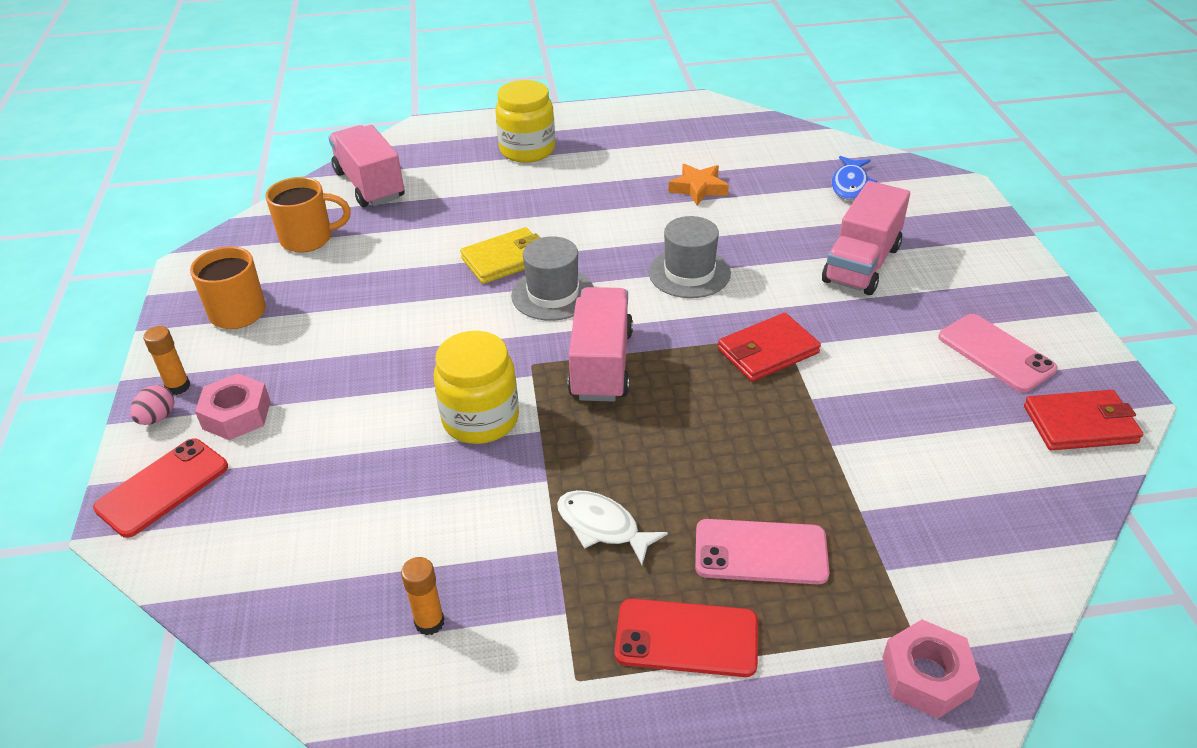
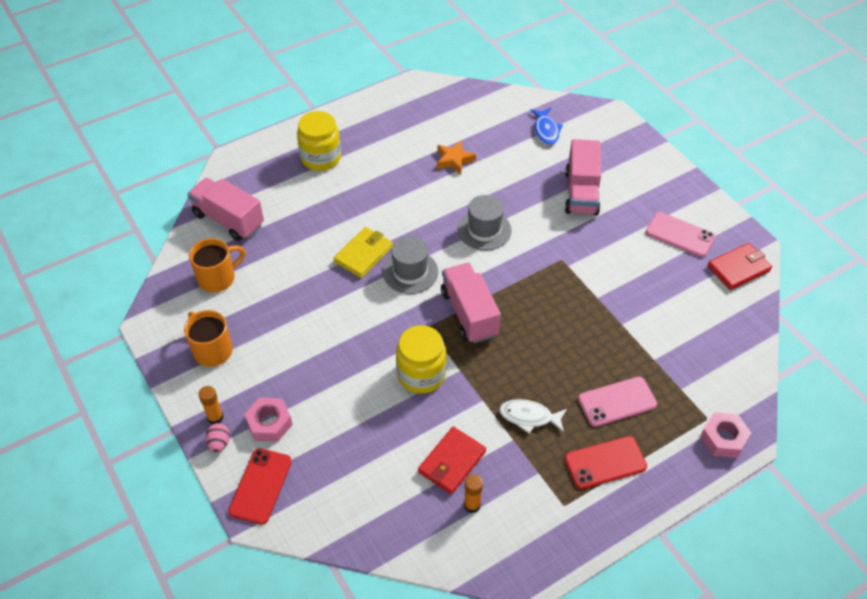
camera: 25 degrees left, 10 degrees up
red wallet [718,313,821,382] -> red wallet moved to [418,427,486,494]

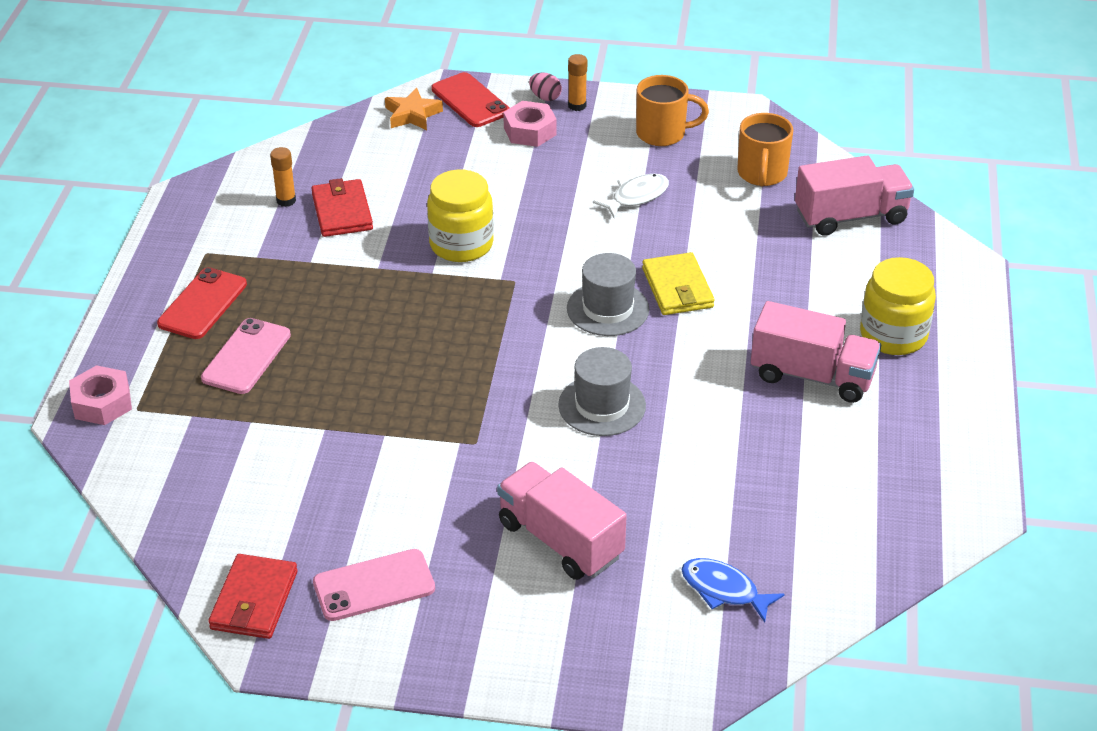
camera: 130 degrees right, 10 degrees down
orange star [437,140,476,175] -> orange star moved to [385,88,443,130]
pink truck [441,263,501,343] -> pink truck moved to [751,301,881,403]
white fish [499,399,567,434] -> white fish moved to [593,174,669,219]

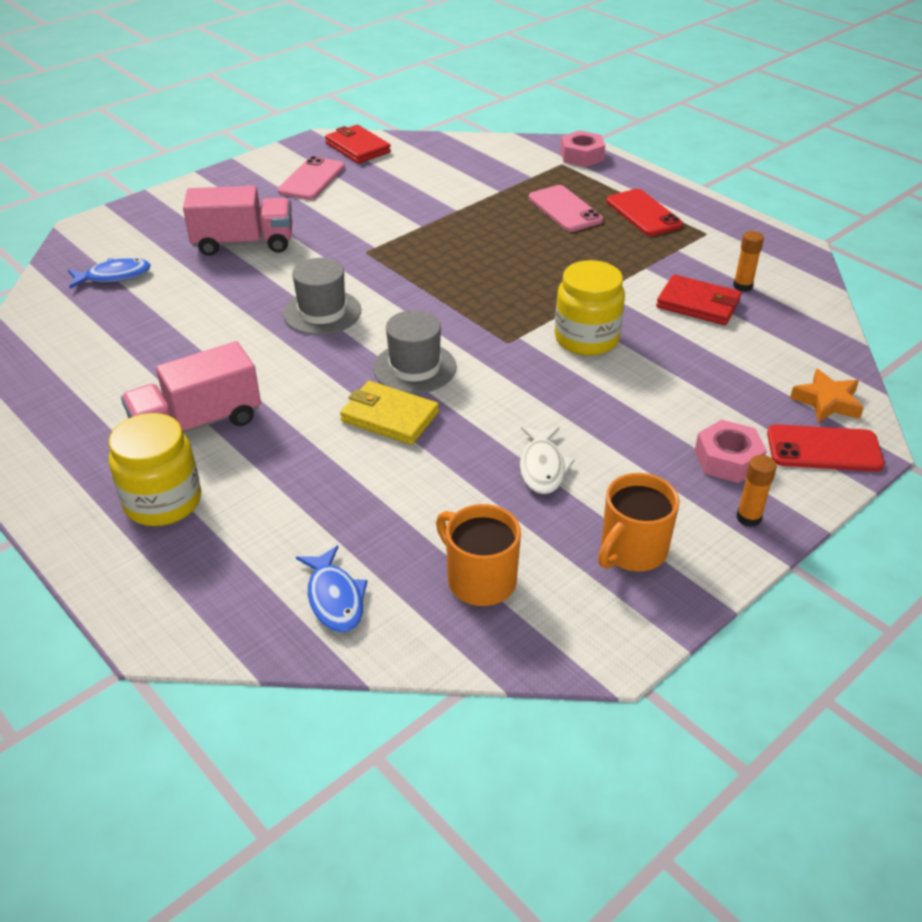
camera: 130 degrees right, 0 degrees up
pink egg [529,72,562,101] -> none
pink truck [795,156,914,236] -> blue fish [296,545,368,633]

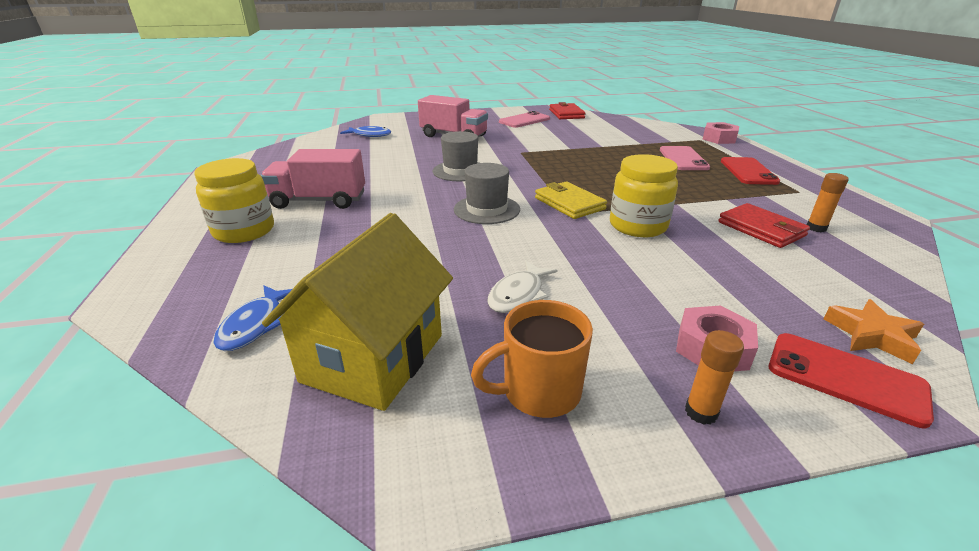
camera: 30 degrees right, 10 degrees down
yellow wallet [340,381,439,445] -> yellow wallet moved to [535,182,607,219]
orange mug [436,504,521,606] -> yellow house [262,213,453,411]

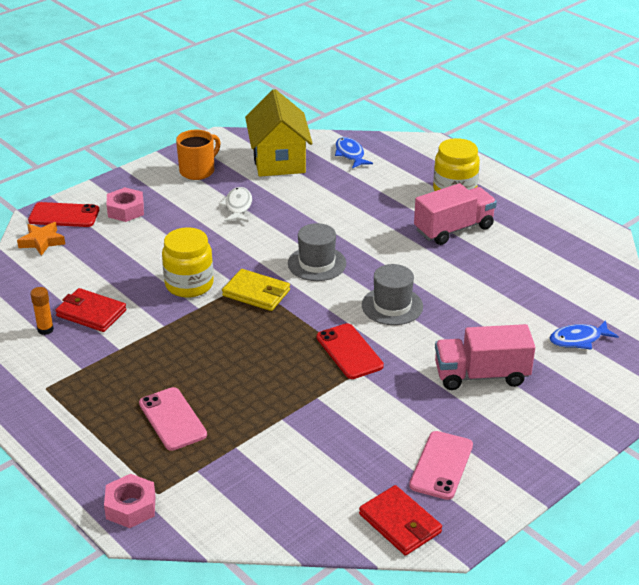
camera: 150 degrees right, 5 degrees up
orange glue stick [685,330,744,424] -> none
red phone [721,157,780,185] -> red phone moved to [317,323,384,379]

